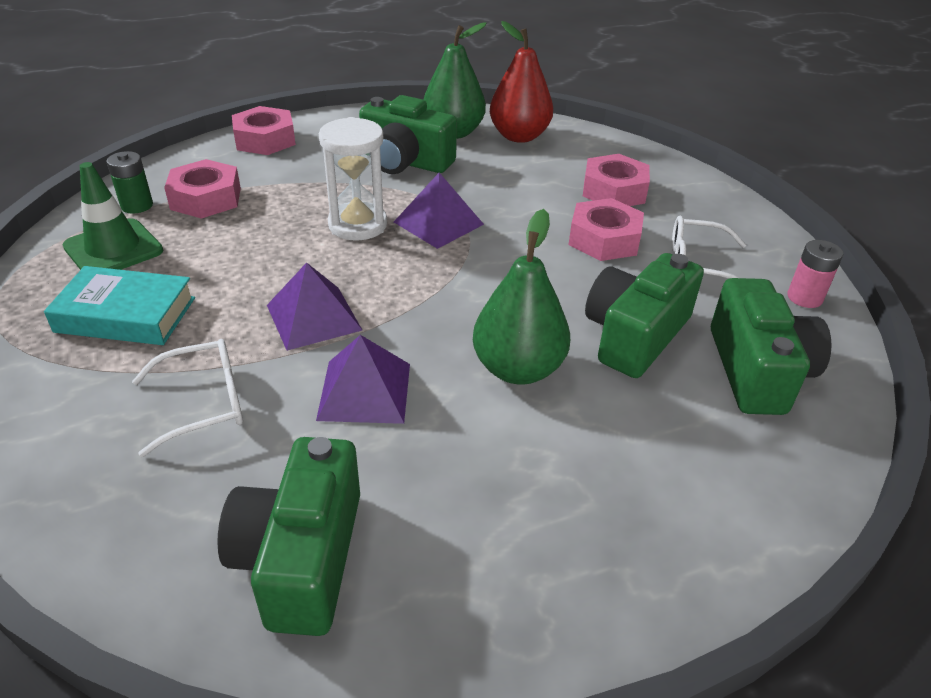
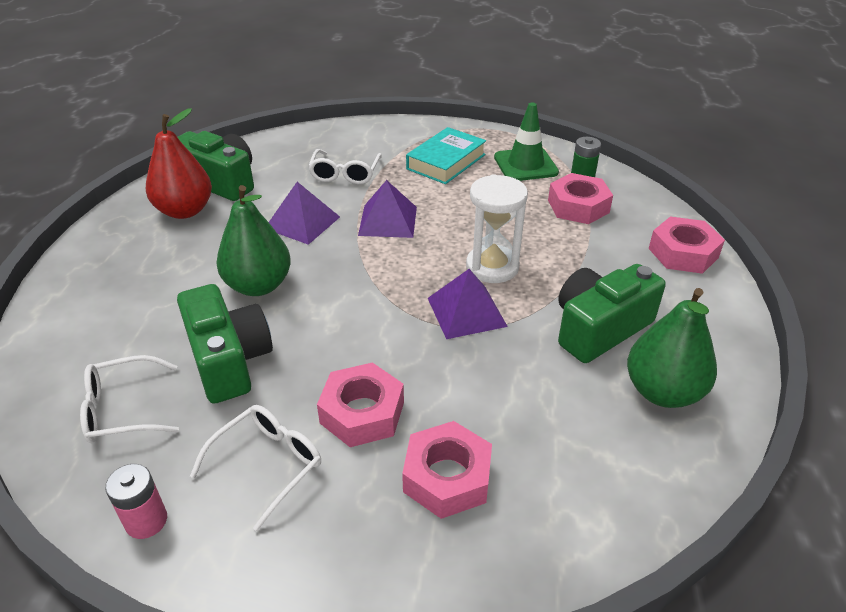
camera: 120 degrees right, 0 degrees up
red pear [490,21,553,143] -> red pear moved to [146,108,212,219]
green camera [711,278,831,415] -> white glasses [80,355,179,443]

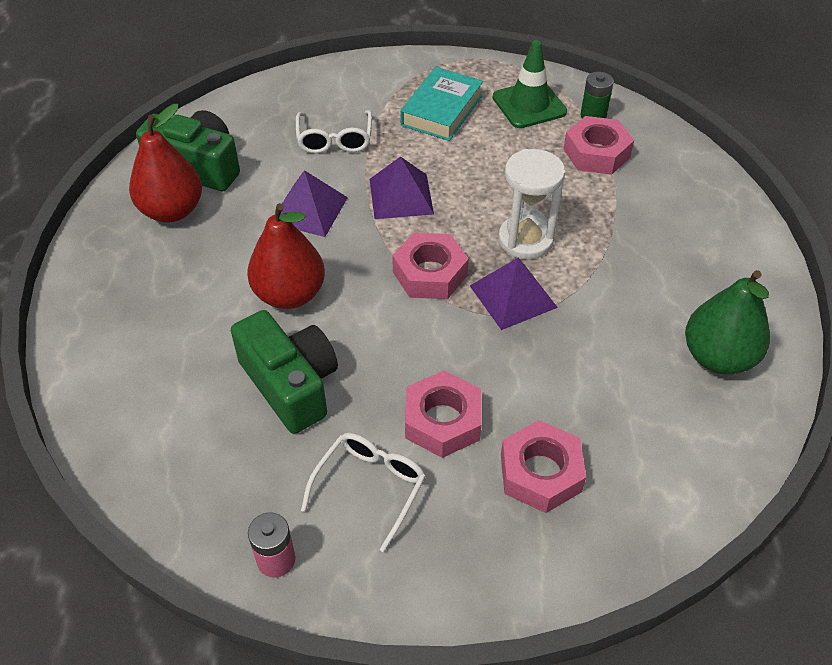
camera: 10 degrees left, 10 degrees up
white glasses [80,355,179,443] -> none
green pear [216,185,291,296] -> red pear [247,203,325,309]
green camera [558,264,666,363] -> none
pink nut [648,216,725,274] -> pink nut moved to [392,233,469,299]

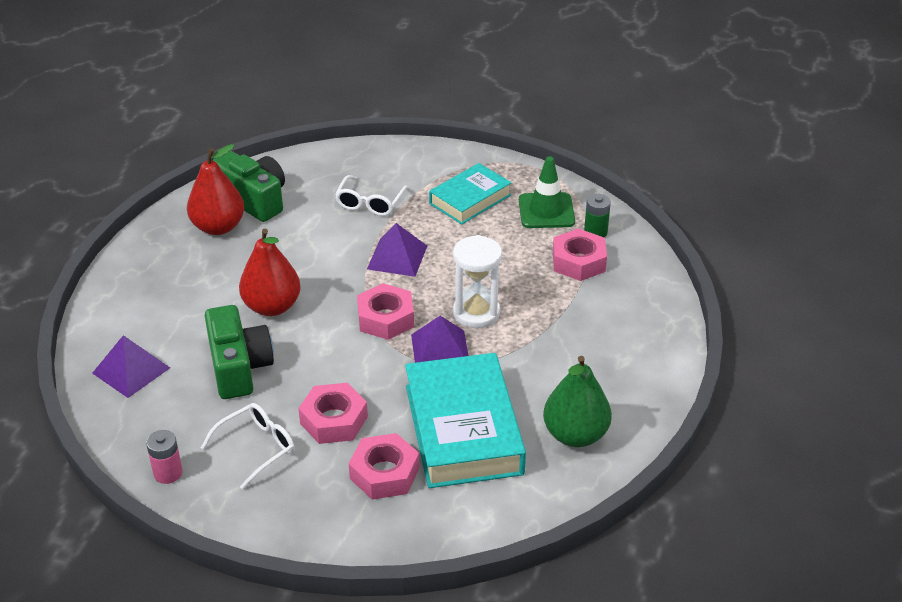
camera: 20 degrees right, 10 degrees down
purple pyramid [280,170,348,237] -> purple pyramid moved to [92,335,170,398]
none -> turquoise book [405,353,526,488]

